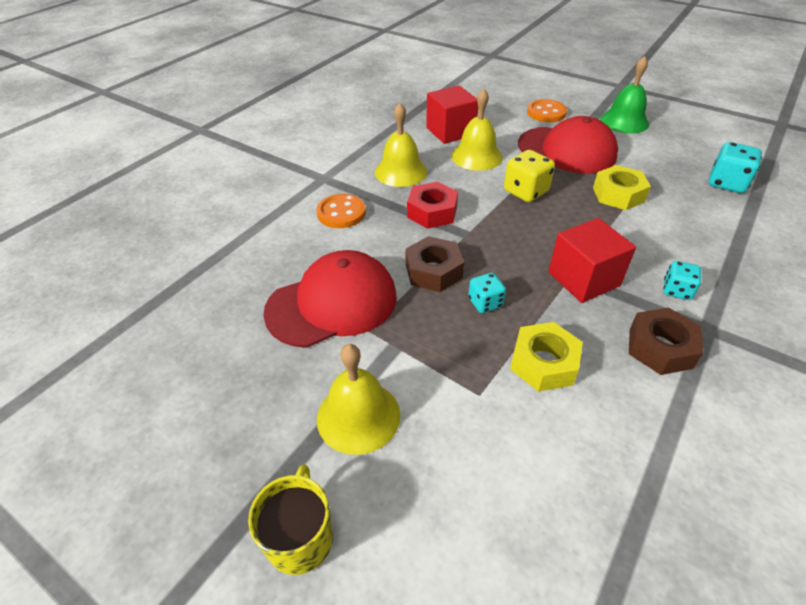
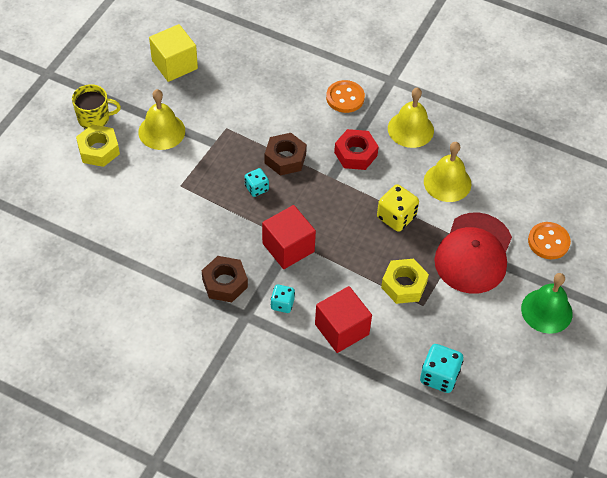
camera: 80 degrees right, 10 degrees up
red cap [263,250,397,348] -> none
red cube [426,85,478,144] -> red cube moved to [315,286,372,353]
yellow nut [510,322,583,392] -> yellow nut moved to [76,124,120,167]
none -> yellow cube [149,24,198,82]

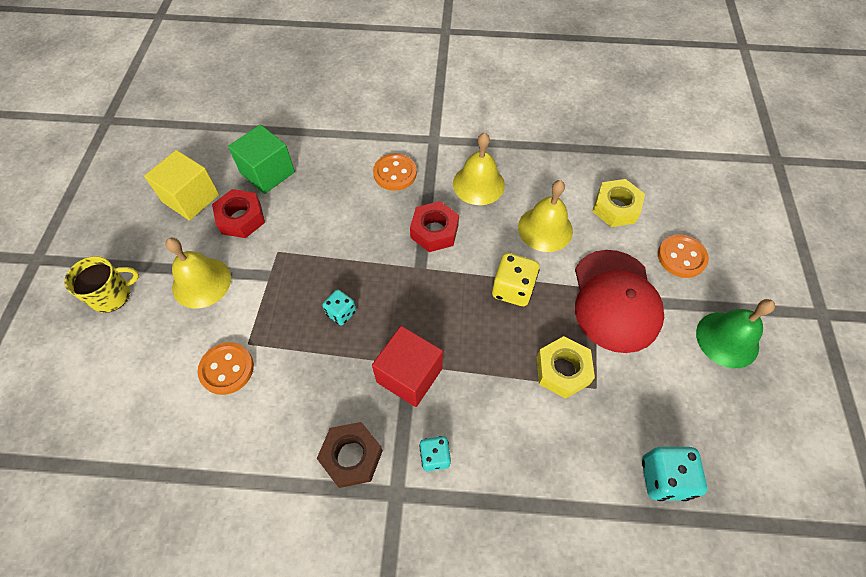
camera: 20 degrees left, 5 degrees up
yellow nut [76,124,120,167] -> yellow nut moved to [593,179,645,227]
brown nut [265,133,307,176] -> none
red cube [315,286,372,353] -> none
none -> orange button [198,342,254,395]
none -> red nut [212,189,265,238]
none -> green cube [228,124,295,194]

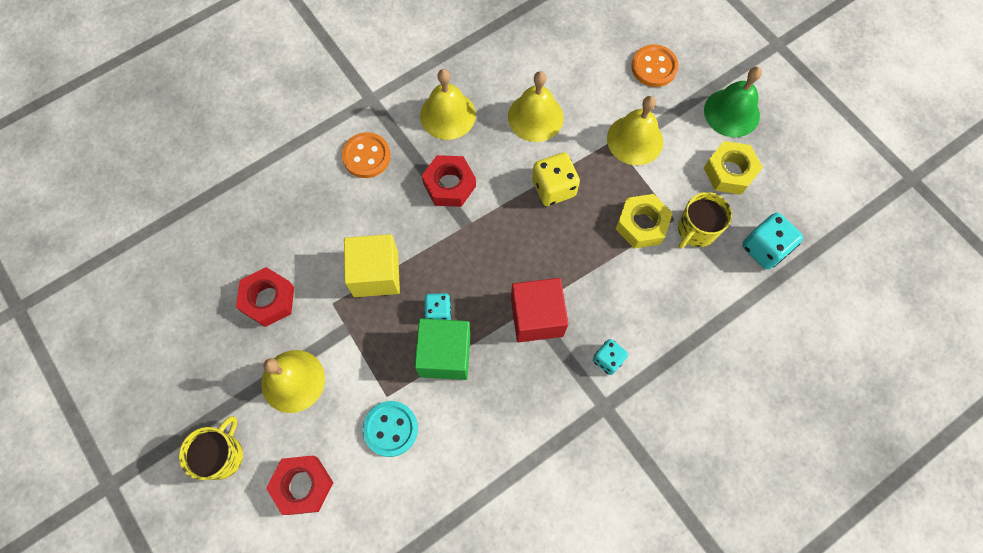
camera: 40 degrees left, 10 degrees up
yellow cube [144,150,219,221] -> yellow cube moved to [344,234,400,297]
orange button [198,342,254,395] -> turquoise button [363,401,418,457]
green cube [228,124,295,194] -> green cube moved to [415,319,471,380]
brown nut [317,422,383,488] -> none
red cap [575,250,664,353] -> yellow bell [607,96,663,165]
yellow nut [593,179,645,227] -> yellow nut moved to [704,141,763,195]
none -> red nut [266,455,333,515]
none -> yellow mug [678,192,732,249]

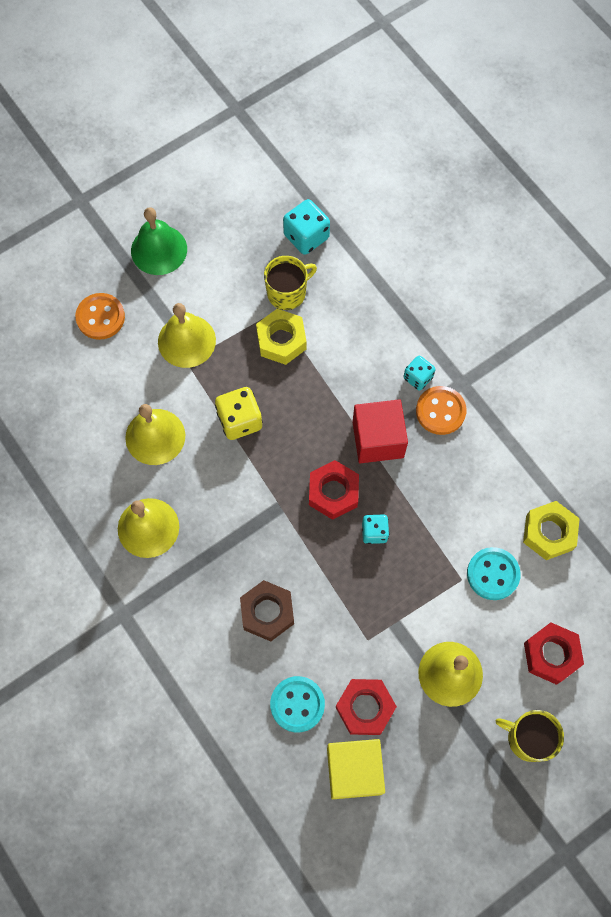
camera: 90 degrees left, 0 degrees up
orange button [342,132,391,178] -> orange button moved to [416,386,467,435]
yellow cube [344,234,400,297] -> yellow cube moved to [327,739,385,799]
green cube [415,319,471,380] -> none
red nut [422,155,476,207] -> red nut moved to [309,460,359,520]
yellow mug [678,192,732,249] -> yellow mug turned 75 degrees counterclockwise [264,256,317,310]
yellow nut [704,141,763,195] -> yellow nut moved to [523,501,580,560]
none -> brown nut [240,580,294,641]
none -> turquoise button [270,676,325,733]

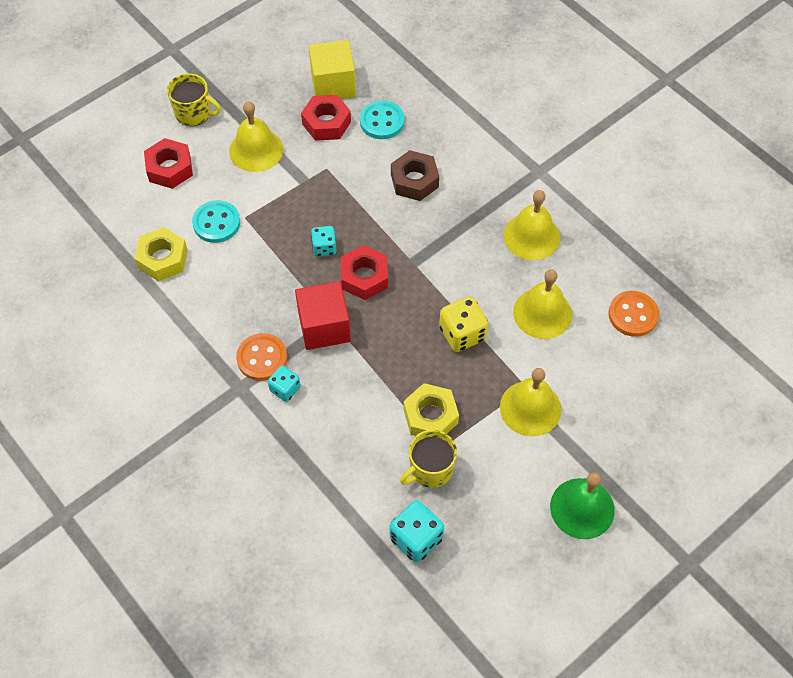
camera: 175 degrees right, 10 degrees down
orange button [75,293,125,340] -> orange button moved to [608,291,659,337]

